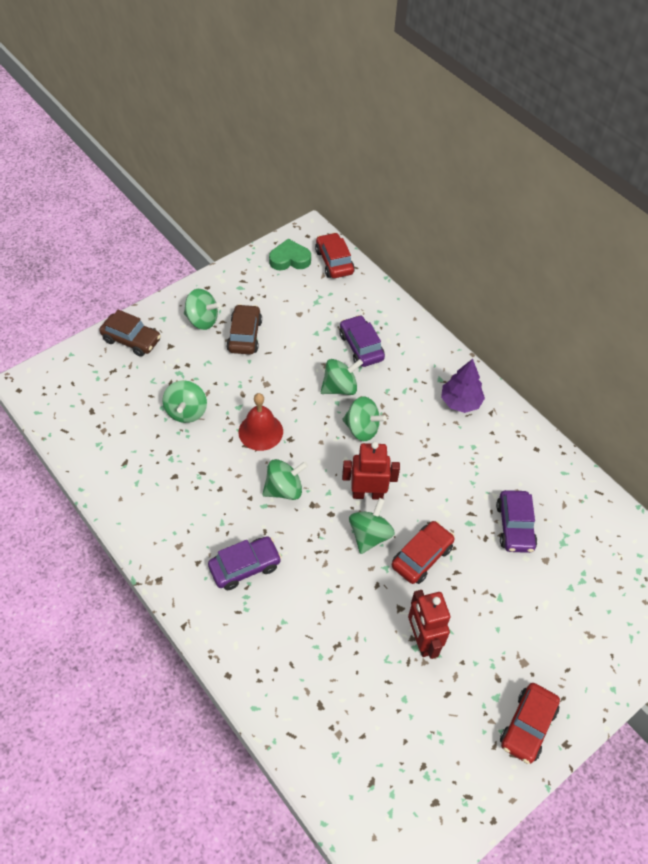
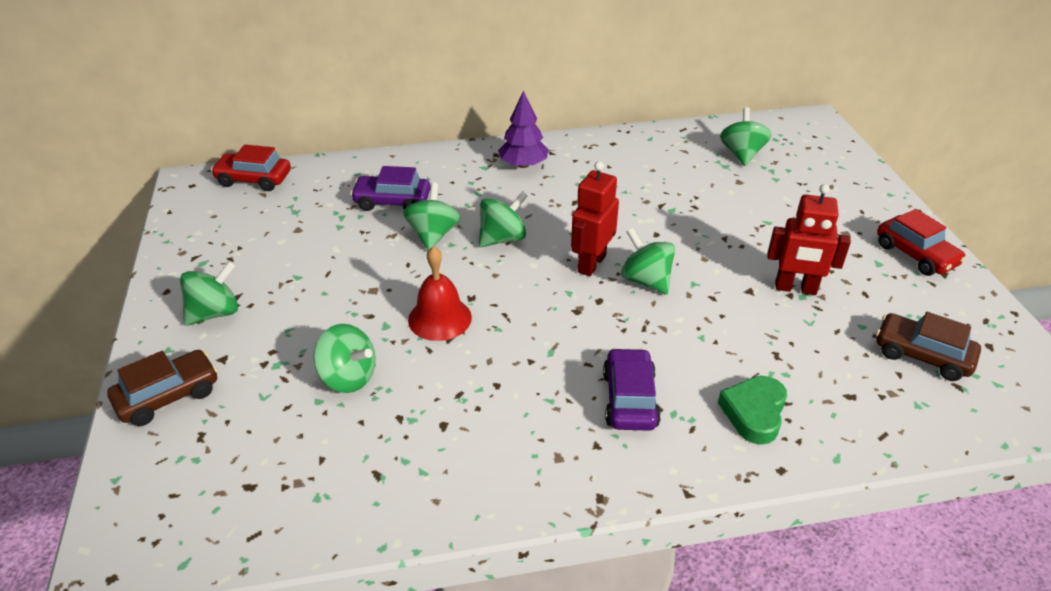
camera: 60 degrees left, 15 degrees down
brown car [226,304,262,354] -> brown car moved to [876,312,981,381]
green spinning top [262,459,308,500] -> green spinning top moved to [720,107,772,166]
green heart [269,239,311,271] -> green heart moved to [718,376,787,445]
red car [392,521,455,584] -> none
purple car [496,490,537,553] -> none

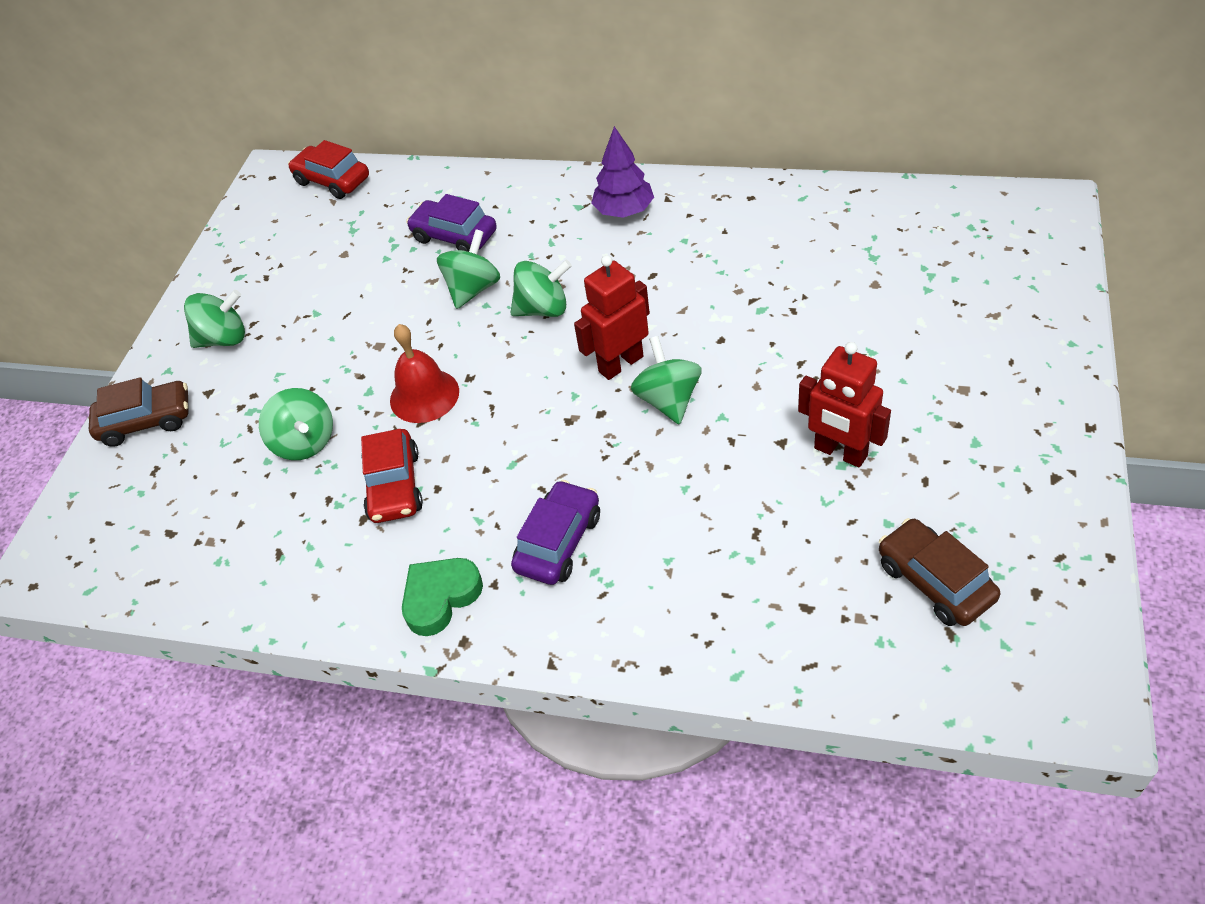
camera: 30 degrees right, 10 degrees up
green heart [718,376,787,445] -> green heart moved to [402,558,483,636]
green spinning top [720,107,772,166] -> none
red car [877,209,966,276] -> red car moved to [361,429,423,523]

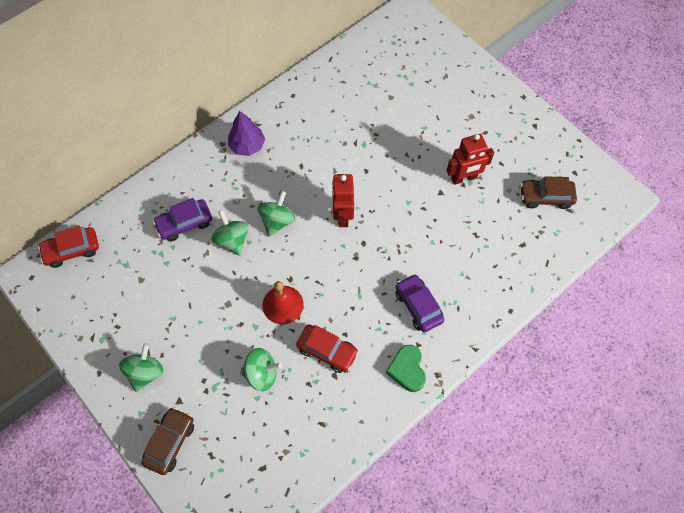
camera: 60 degrees left, 15 degrees up
green spinning top [631,336,702,425] -> none

